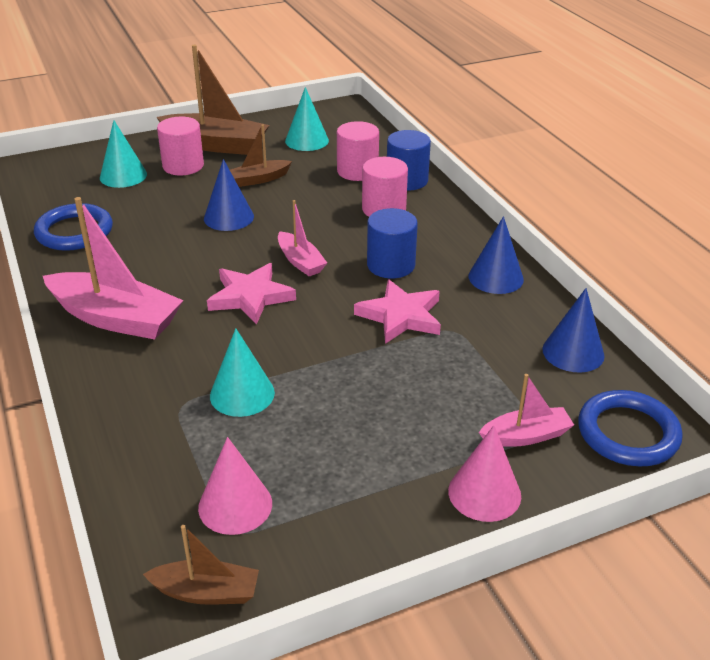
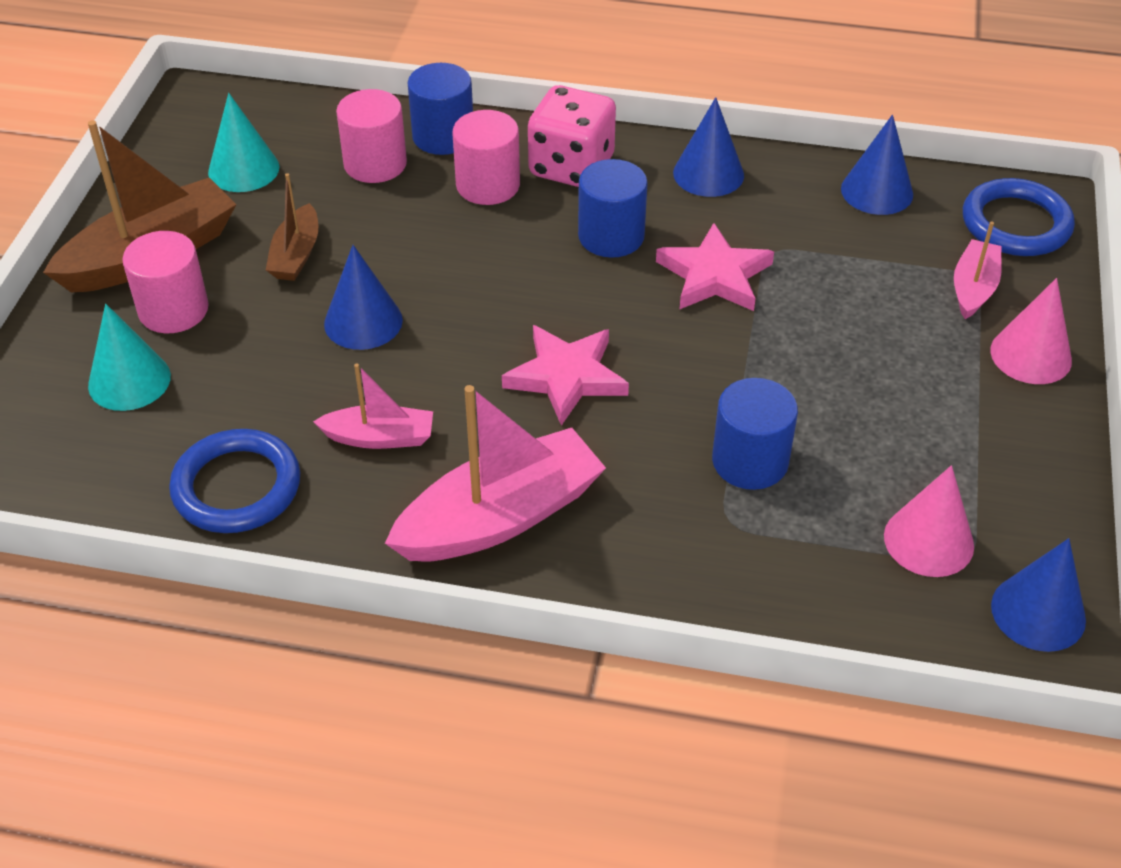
camera: 55 degrees left, 10 degrees up
brown boat [143,525,259,605] -> blue cone [991,538,1086,652]
turquoise cone [210,328,275,417] -> blue cylinder [712,378,798,490]
pink boat [278,200,327,276] -> pink boat moved to [313,363,433,449]
none -> pink dice [528,85,616,187]

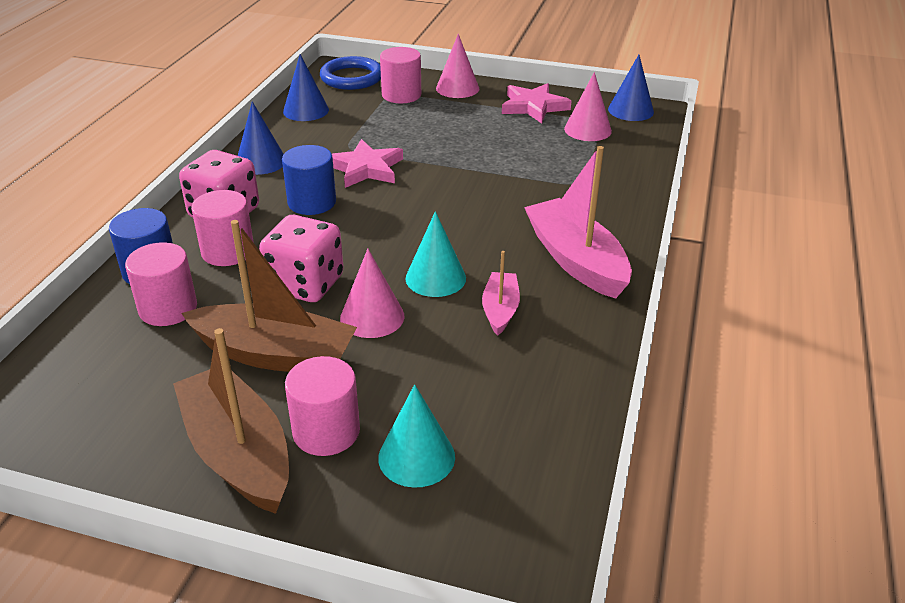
camera: 85 degrees left, 10 degrees down
blue ring [169,429,300,533] -> none
turquoise cone [208,93,280,192] -> turquoise cone moved to [405,211,466,297]
brown boat [266,173,318,281] -> brown boat [182,220,357,372], size x1.86
blue cone [324,245,403,350] -> pink cone [340,249,404,338]
pink star [502,325,629,426] -> pink star moved to [502,83,571,124]
blue cylinder [712,378,798,490] -> none
pink boat [954,221,1002,319] -> pink cylinder [380,47,421,103]
none -> pink dice [259,215,344,302]

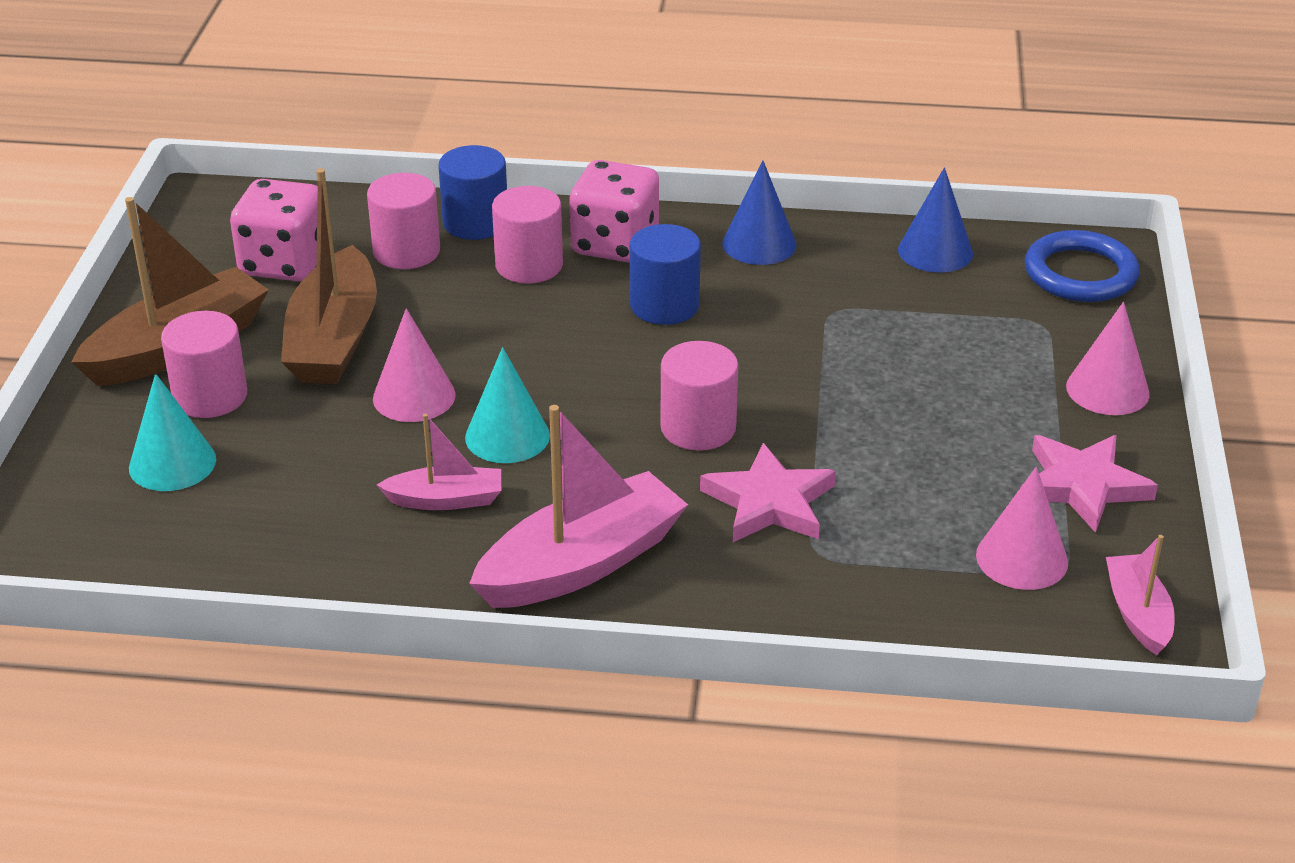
camera: 80 degrees right, 0 degrees up
pink dice [259,215,344,302] -> pink dice moved to [230,179,318,281]
pink star [332,139,403,188] -> pink star moved to [700,443,836,542]
pink cylinder [380,47,421,103] -> pink cylinder moved to [661,341,738,451]
blue cone [608,55,654,121] -> pink boat [1106,535,1175,655]

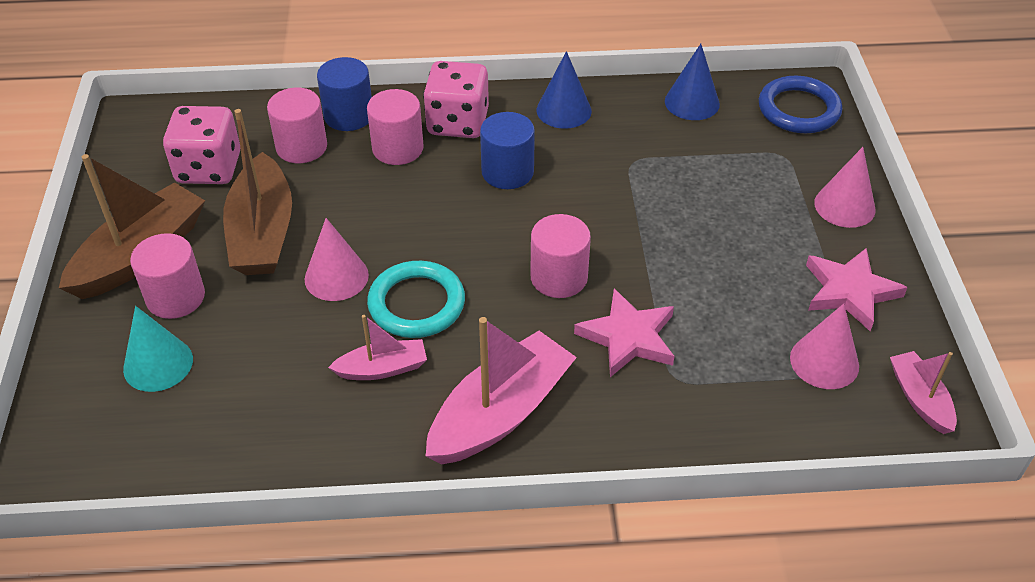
camera: 10 degrees left, 10 degrees up
turquoise cone [465,347,550,463] -> turquoise ring [367,261,465,338]

